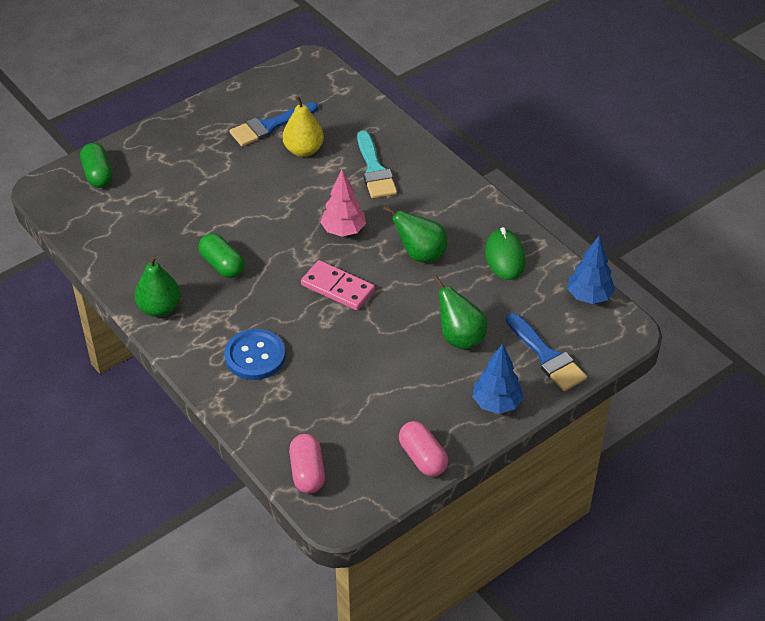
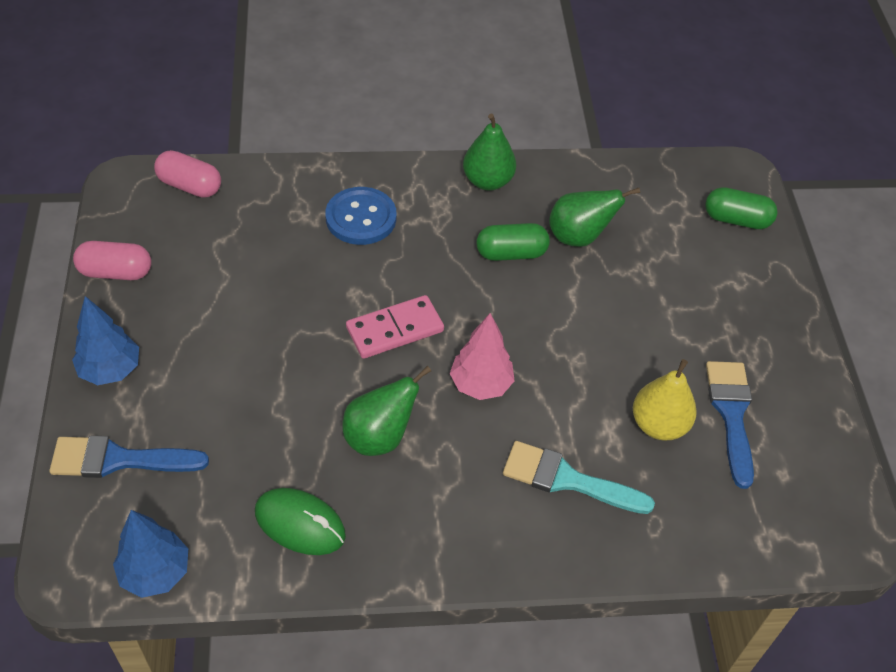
camera: 120 degrees right, 5 degrees up
green pear [433,275,487,350] -> green pear moved to [549,188,640,247]

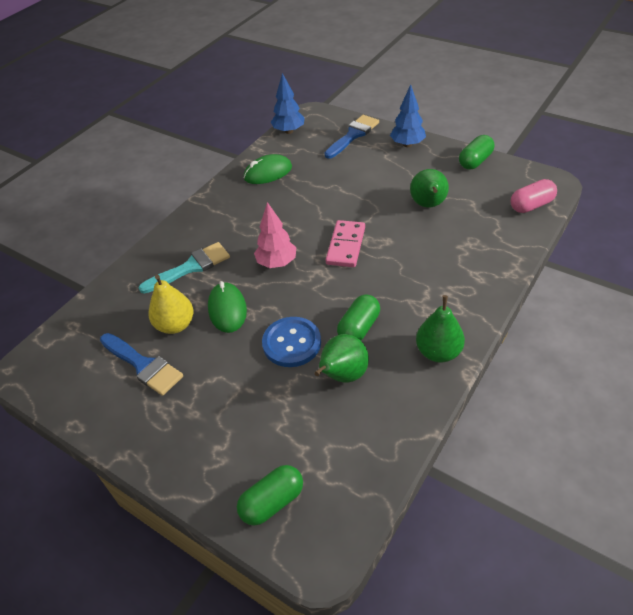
camera: 135 degrees right, 5 degrees down
pink capsule [73,241,151,280] -> green capsule [459,135,494,170]
blue button [325,187,397,245] -> blue button moved to [262,317,321,367]
green pear [342,366,431,456] -> green pear moved to [410,169,449,208]
none -> green mouse [208,281,247,333]

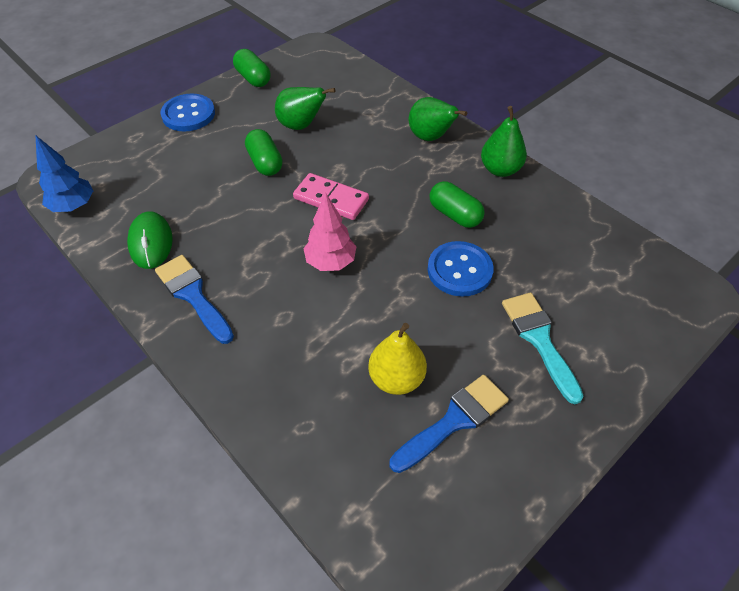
camera: 80 degrees left, 5 degrees up
turquoise brush [139,242,230,294] -> turquoise brush moved to [502,293,583,404]
green mouse [208,281,247,333] -> none
green capsule [237,465,303,526] -> green capsule moved to [245,129,283,176]
green pear [314,334,369,383] -> green pear moved to [409,97,467,141]
blue brush [324,115,379,159] -> blue brush moved to [155,255,234,344]
blue tree [390,84,426,147] -> blue button [160,94,215,132]
pink capsule [511,179,557,213] -> none

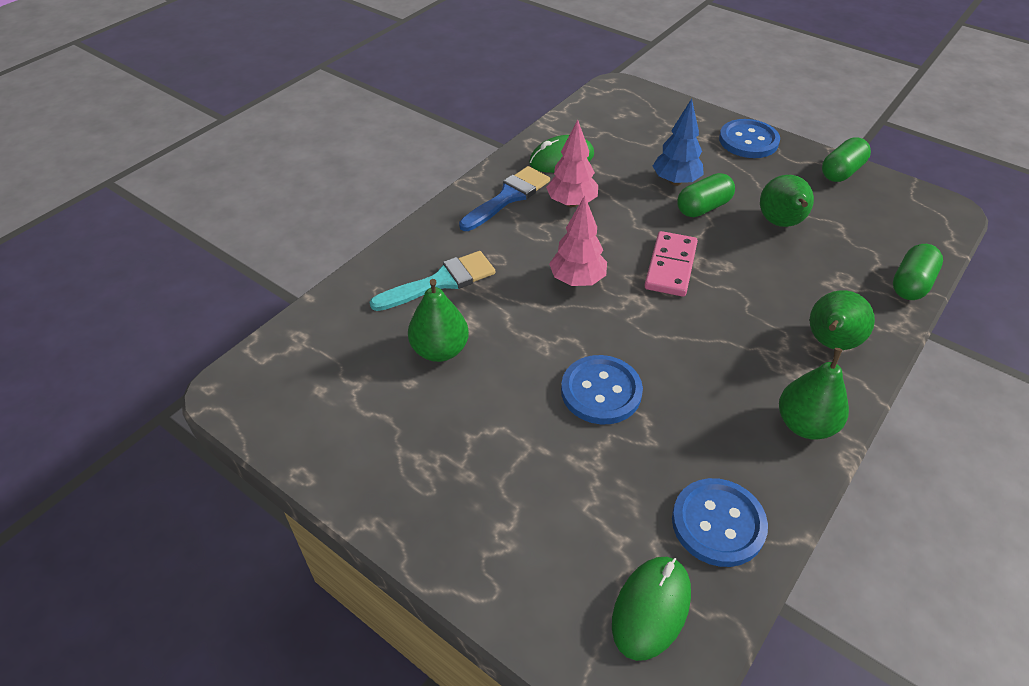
camera: 80 degrees right, 5 degrees down
blue tree [35,135,93,212] -> blue tree moved to [653,99,704,186]
yellow pear [368,323,427,395] -> green pear [408,279,469,362]
blue brush [390,375,509,473] -> none
green capsule [430,181,485,228] -> green capsule moved to [893,244,943,300]
turquoise brush [502,293,583,404] -> turquoise brush moved to [369,251,496,311]
none -> pink tree [546,119,598,207]
none -> green mouse [612,557,691,661]
none -> blue button [672,478,768,567]

